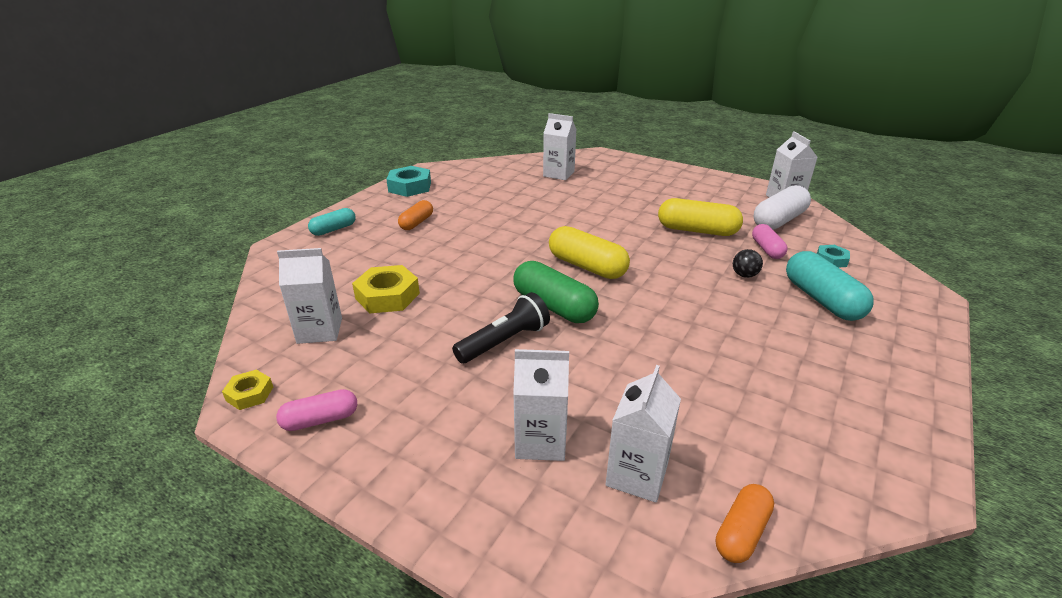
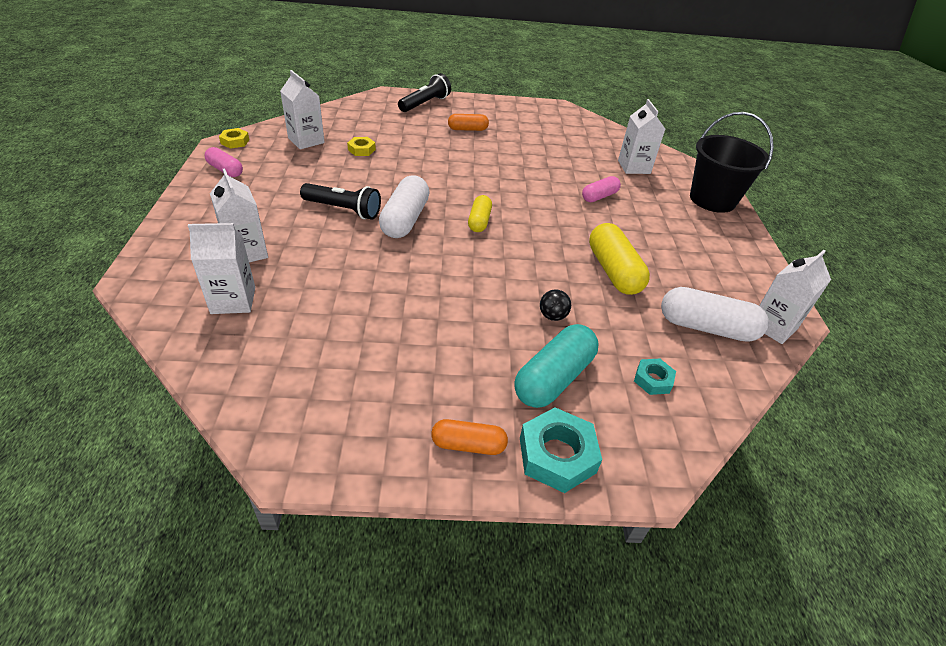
camera: 55 degrees right, 10 degrees up
turquoise capsule [308,208,356,236] -> black flashlight [398,73,451,112]
yellow nut [352,265,420,313] -> yellow nut [347,137,376,156], size x0.56
turquoise nut [386,166,431,197] -> turquoise nut moved to [520,407,602,493]
green capsule [513,261,599,323] -> white capsule [379,175,430,238]
yellow capsule [549,226,630,279] -> yellow capsule [468,195,492,232], size x0.60
orange capsule [716,484,774,563] -> orange capsule moved to [431,419,508,455]
pink capsule [752,224,787,259] -> pink capsule moved to [582,176,621,202]
none -> black bucket [690,112,774,213]

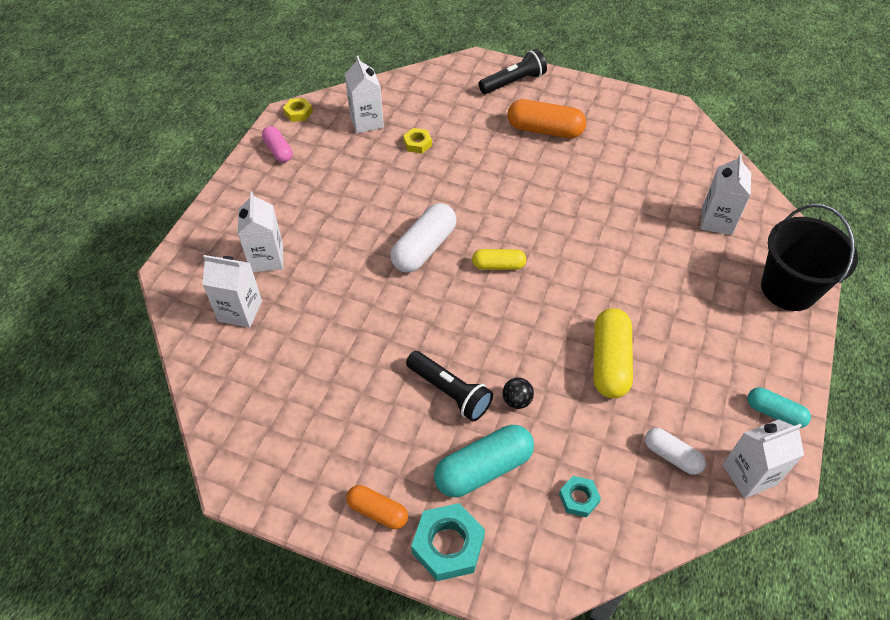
camera: 25 degrees right, 10 degrees up
black flashlight [300,183,381,219] -> black flashlight moved to [406,351,493,422]
orange capsule [448,114,489,131] -> orange capsule [507,99,586,138], size x1.67
yellow capsule [468,195,492,232] -> yellow capsule turned 60 degrees clockwise [472,249,526,270]
pink capsule [582,176,621,202] -> none
white capsule [661,287,769,342] -> white capsule [645,428,706,475], size x0.60
none -> turquoise capsule [747,387,811,428]

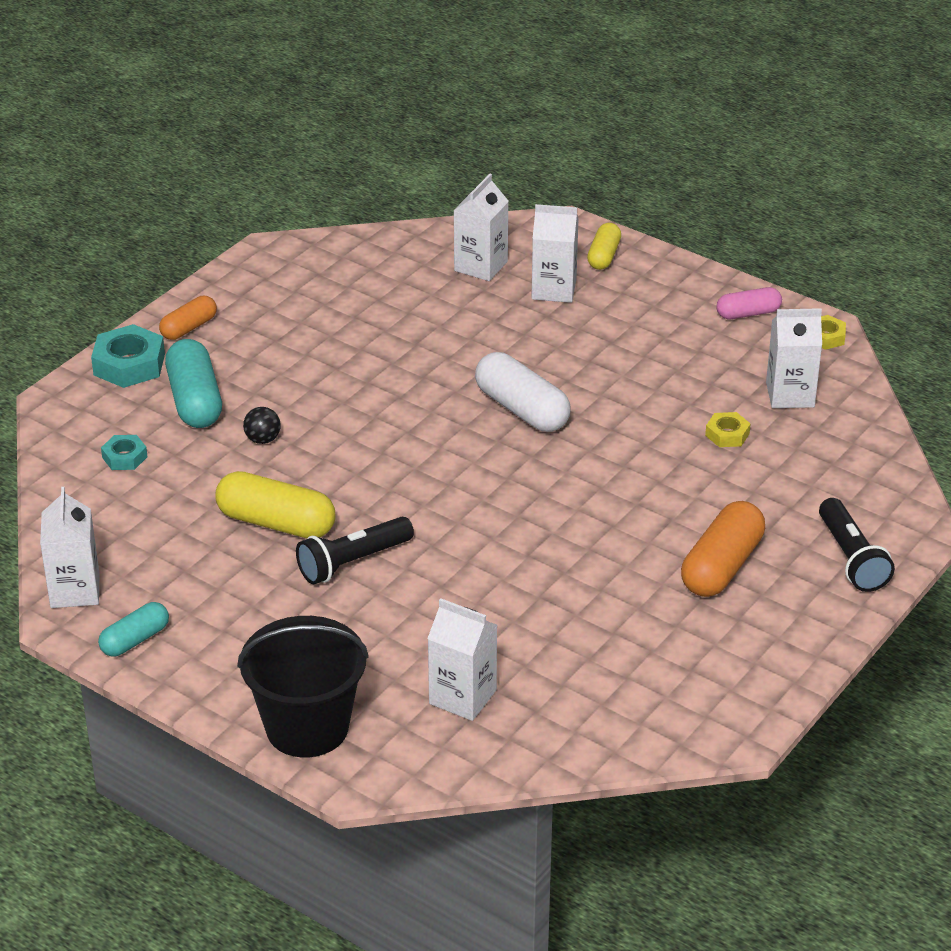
camera: 105 degrees right, 15 degrees down
black flashlight [406,351,493,422] -> black flashlight moved to [296,517,414,584]
yellow capsule [472,249,526,270] -> yellow capsule moved to [587,223,621,270]
white capsule [645,428,706,475] -> none

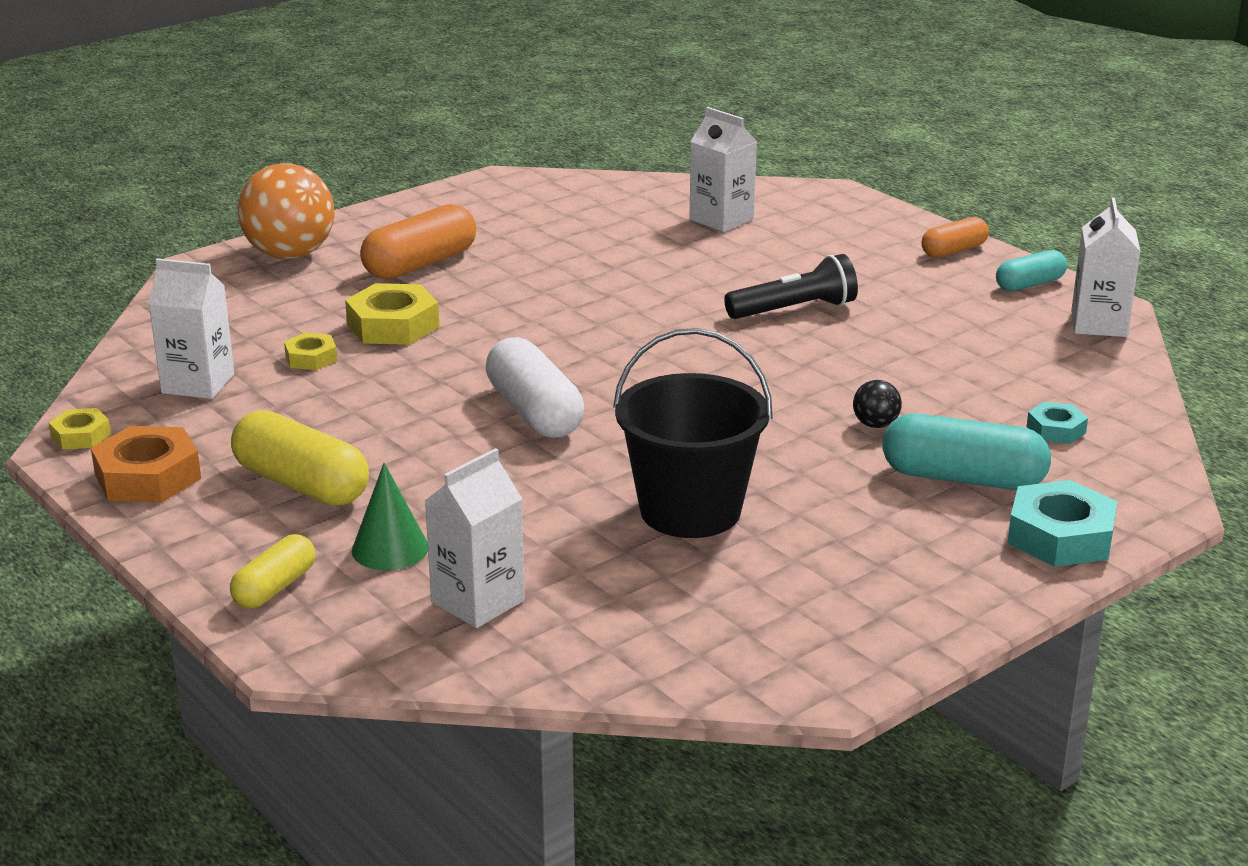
camera: 165 degrees left, 10 degrees down
orange capsule [159,296,217,340] -> orange capsule moved to [921,217,989,258]
turquoise capsule [165,339,222,428] -> turquoise capsule turned 75 degrees counterclockwise [882,413,1051,490]
yellow capsule [216,471,335,538] -> yellow capsule moved to [231,410,369,506]
black bucket [237,616,369,758] -> black bucket moved to [613,328,773,538]
white carton [532,204,579,303] -> green cone [352,463,428,570]
pink capsule [716,287,782,319] -> orange nut [91,426,201,502]
black flashlight [819,498,895,592] -> orange ball [238,163,335,259]
none -> yellow nut [345,283,439,345]

